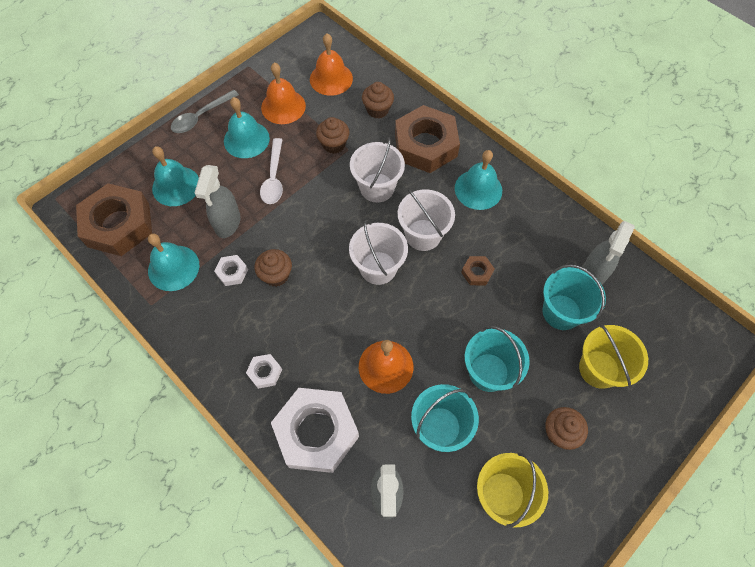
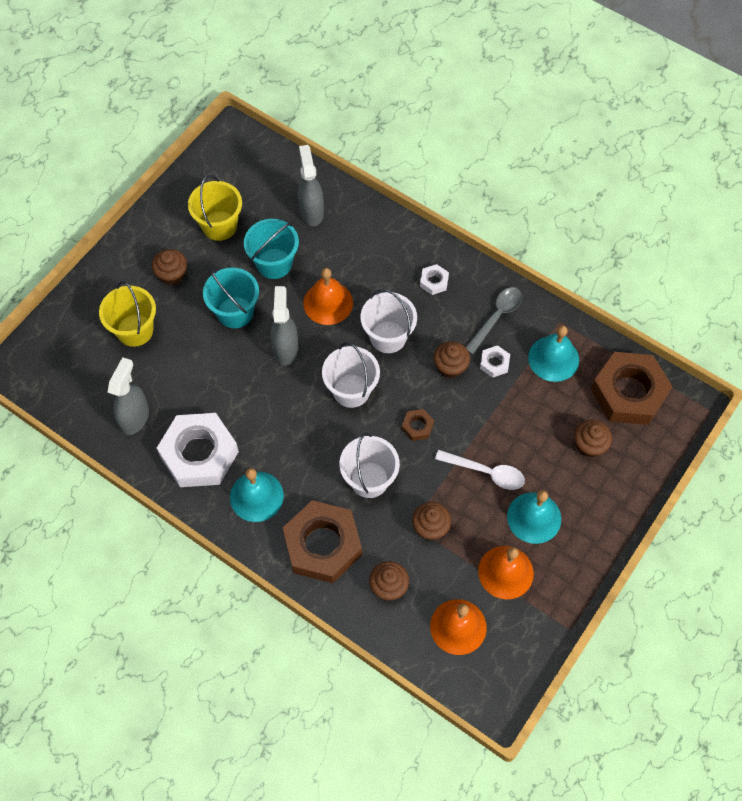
camera: 170 degrees right, 0 degrees up
turquoise bell [152,146,199,206] -> brown cupcake [574,420,612,458]
grey spoon [171,90,239,133] -> grey spoon moved to [466,287,522,354]
grey spray bottle [195,165,241,238] -> grey spray bottle moved to [270,286,298,366]
white spoon [260,138,283,204] -> white spoon turned 120 degrees clockwise [435,450,525,490]
white nut [271,388,359,473] -> white nut moved to [157,413,239,487]
white bucket [398,189,455,251] -> white bucket moved to [361,289,417,353]
brown nut [461,256,495,285] -> brown nut moved to [402,409,434,441]
turquoise bucket [542,264,606,330] -> none

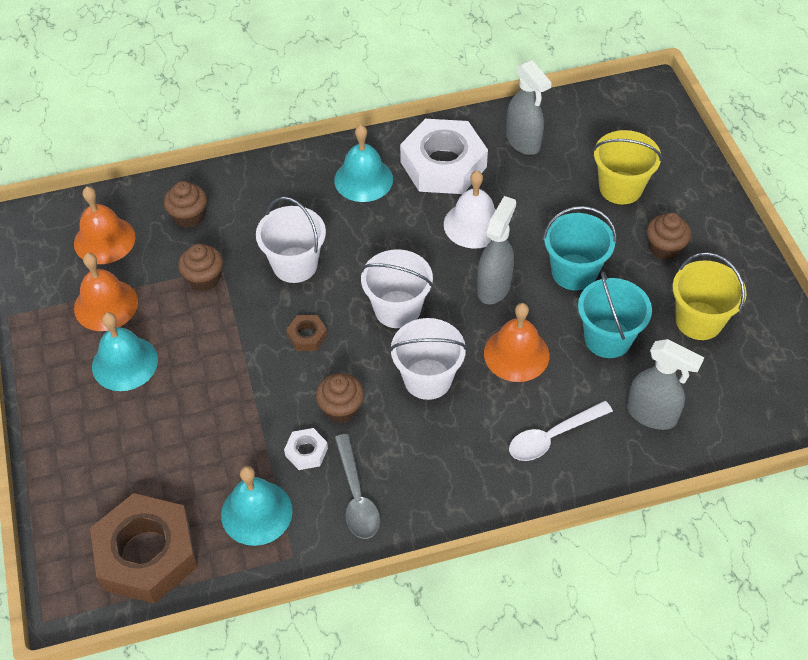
camera: 130 degrees right, 10 degrees down
grey spray bottle [270,286,298,366] -> grey spray bottle turned 105 degrees counterclockwise [477,196,516,304]
brown nut [283,500,362,583] -> none
white nut [420,264,449,295] -> none
white spoon [435,450,525,490] -> white spoon moved to [509,401,613,461]
brown cupcake [574,420,612,458] -> none
none -> white bell [444,171,496,249]

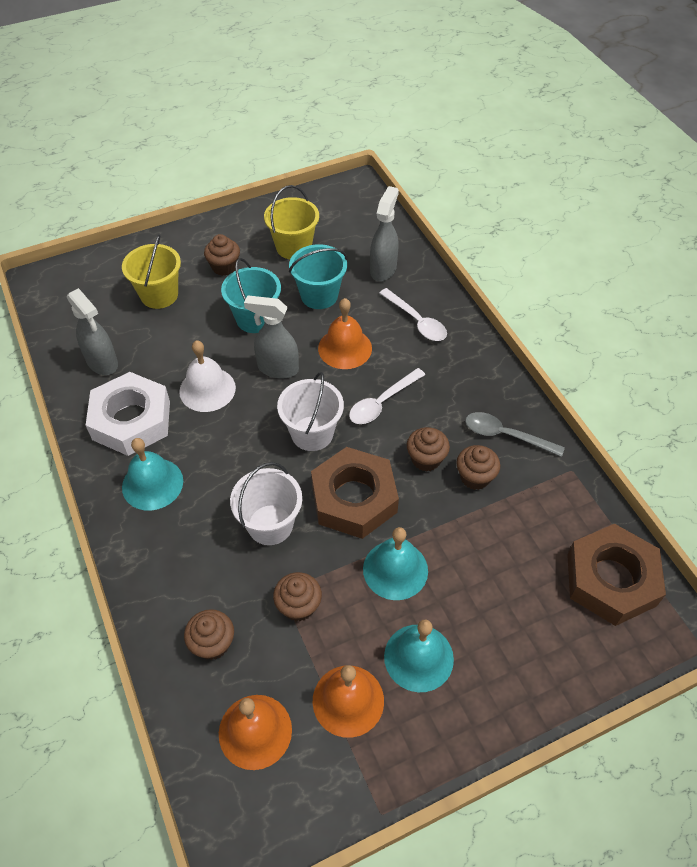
camera: 100 degrees left, 0 degrees up
turquoise bell [221,466,293,546] -> turquoise bell moved to [363,527,428,600]
white nut [284,428,328,470] -> brown cupcake [456,445,500,490]
brown nut [286,315,328,351] -> brown nut [311,447,399,539], size x2.37
grey spoon [335,434,380,539] -> grey spoon turned 135 degrees counterclockwise [465,412,565,457]
white bucket [389,318,467,400] -> white spoon [349,368,425,424]
grey spray bottle [506,60,552,155] -> grey spray bottle turned 90 degrees clockwise [67,288,118,375]

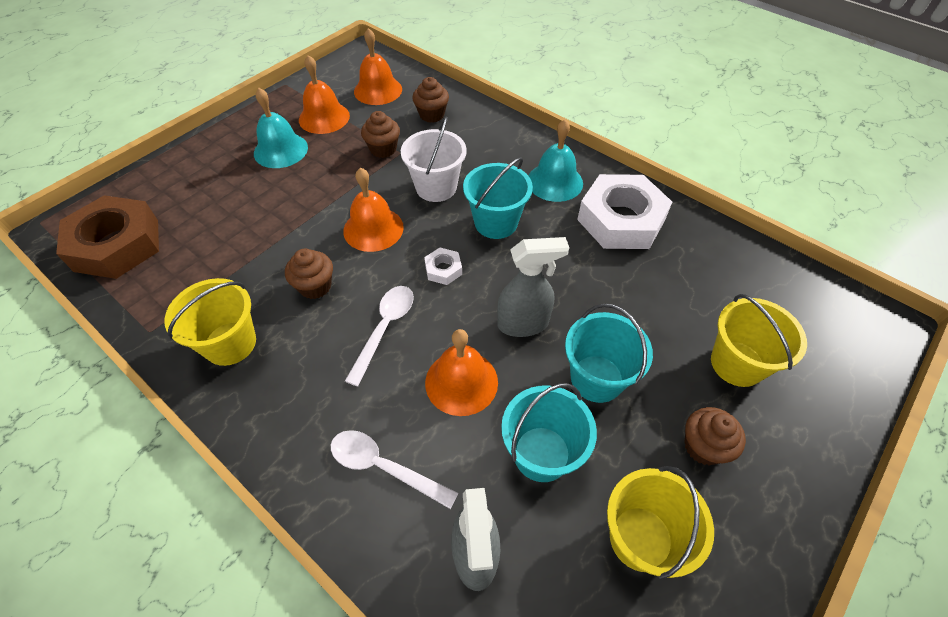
camera: 155 degrees right, 0 degrees up
grey spray bottle [67,288,118,375] -> none
white bell [179,340,236,412] -> none
white bucket [277,372,344,451] -> white nut [424,248,462,285]
brown nut [311,447,399,539] -> orange bell [343,168,404,252]
turquoise bell [363,527,428,600] -> none
brown cupcake [456,445,500,490] -> none
grey spoon [465,412,565,457] -> yellow bucket [165,278,256,366]
none -> turquoise bucket [463,157,533,239]

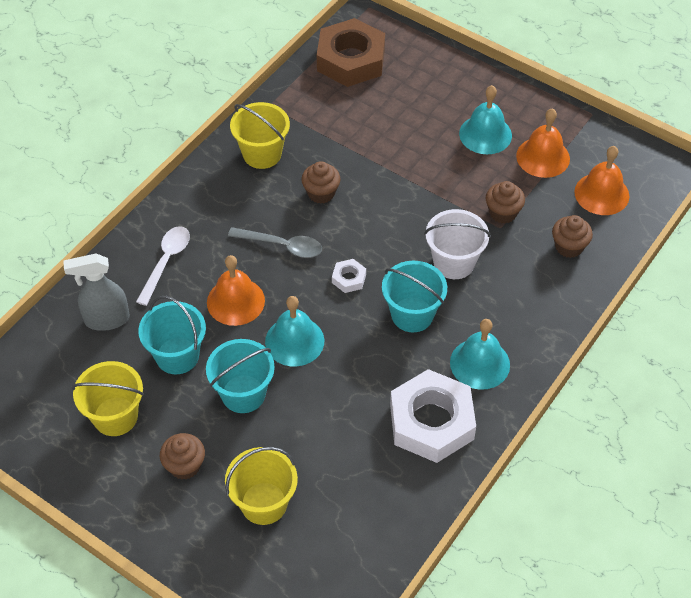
camera: 85 degrees right, 0 degrees up
orange bell [343,168,404,252] -> none
white spoon [345,286,414,386] -> grey spoon [228,227,322,258]
grey spray bottle [497,237,569,337] -> turquoise bell [265,296,324,366]

